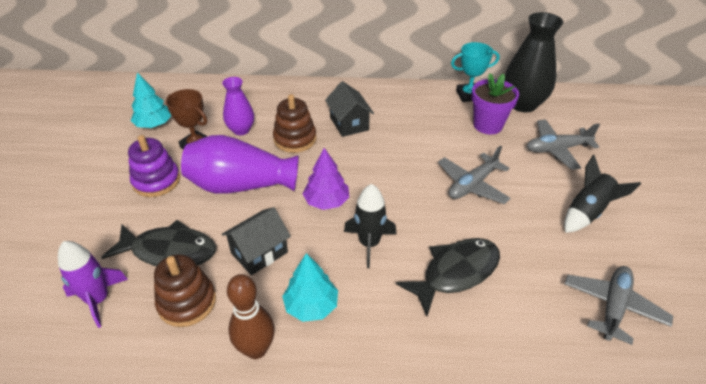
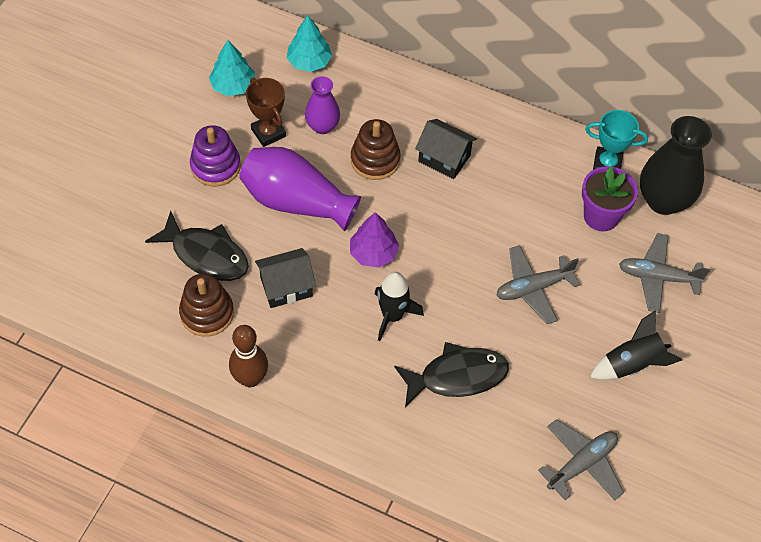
camera: 20 degrees right, 15 degrees up
purple rocket [58,241,128,328] -> none
turquoise tree [282,253,338,322] -> turquoise tree moved to [287,15,332,72]
black house [325,81,374,137] -> black house turned 60 degrees counterclockwise [415,119,477,179]

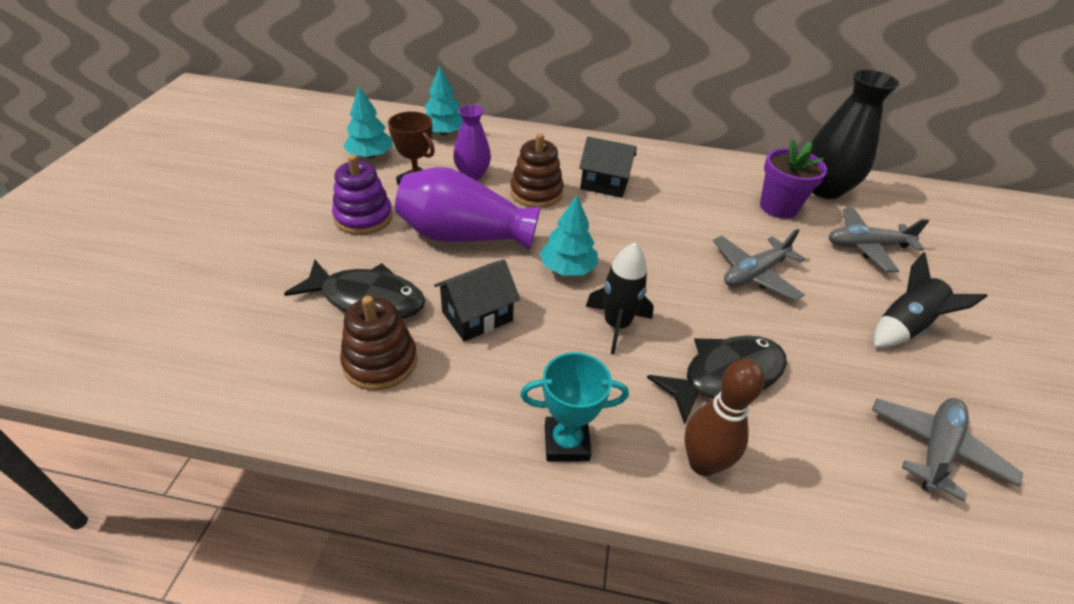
camera: 15 degrees left, 15 degrees down
brown bowling pin [229,325,268,387] -> brown bowling pin moved to [684,359,764,476]
purple tree [350,212,399,268] -> turquoise tree [540,195,598,276]
turquoise trophy [585,110,648,170] -> turquoise trophy moved to [520,352,629,462]

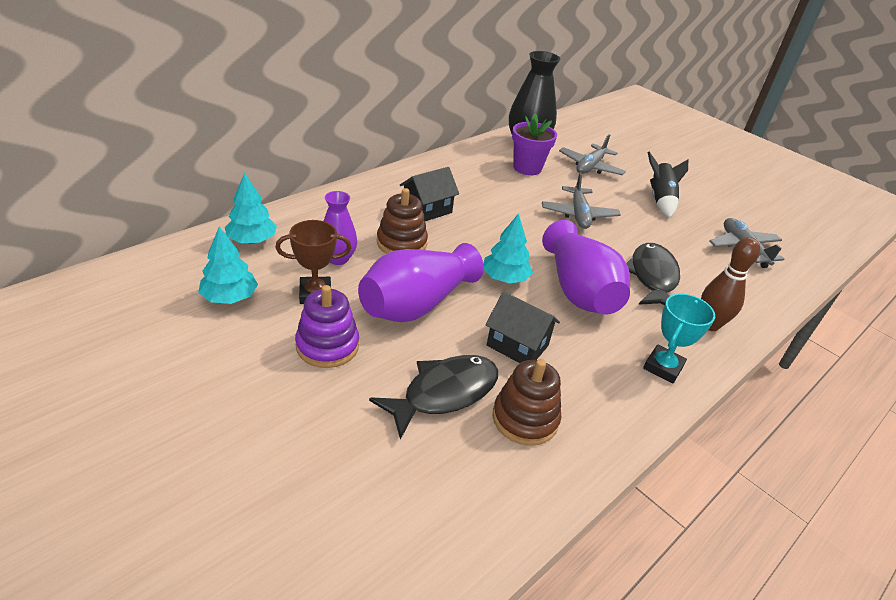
camera: 55 degrees left, 5 degrees down
black house [434,259,520,342] -> black house turned 60 degrees counterclockwise [485,292,560,363]
black rocket [586,243,654,354] -> purple vase [542,220,630,315]

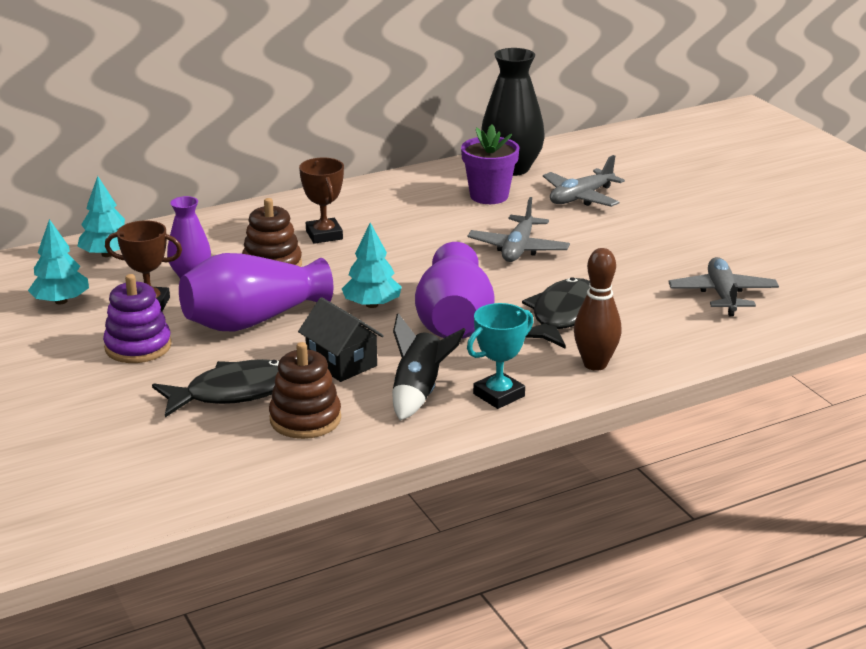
camera: 20 degrees right, 10 degrees down
black house [400,167,459,221] -> brown trophy [299,158,344,244]
black rocket [648,151,688,218] -> black rocket moved to [392,313,466,421]

